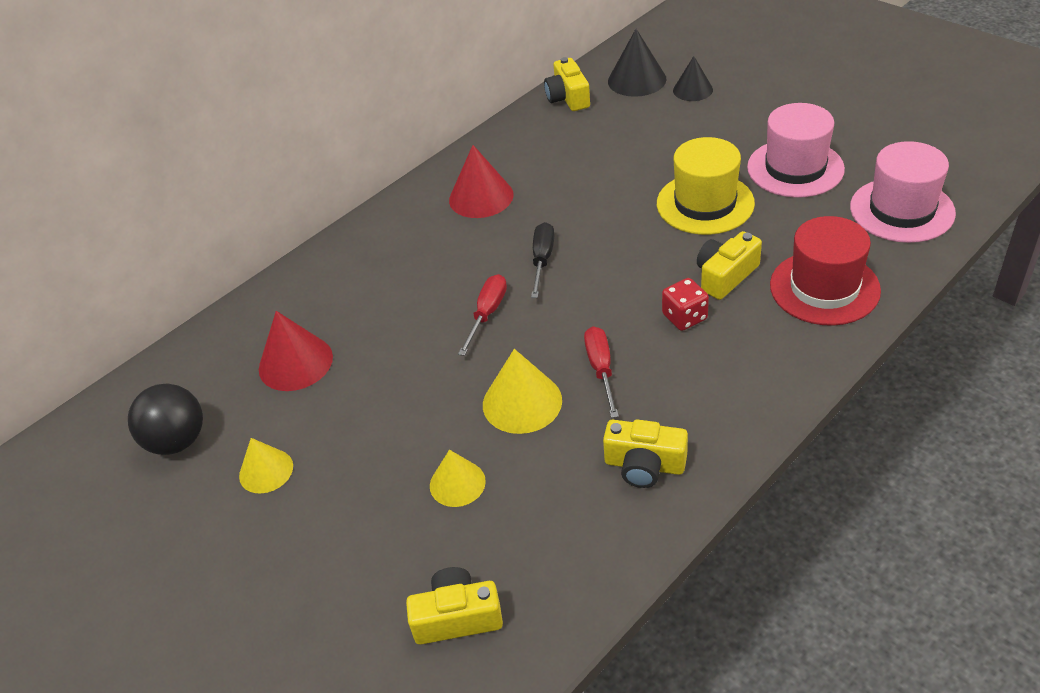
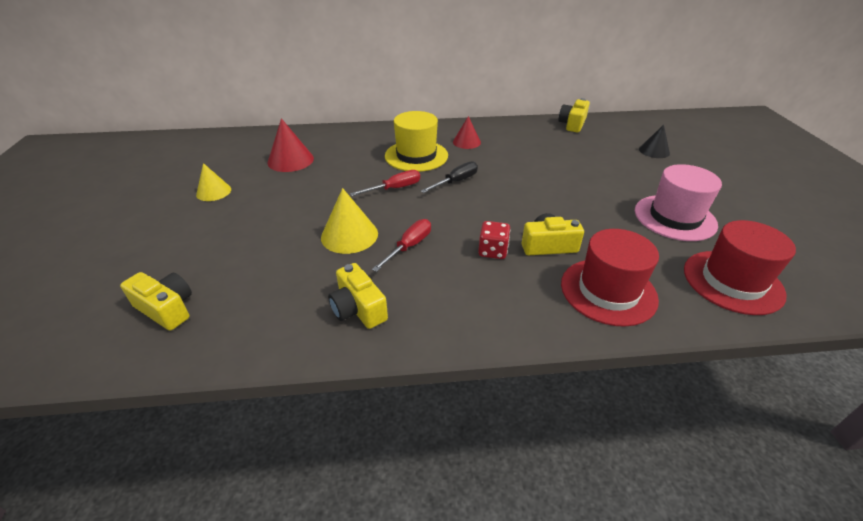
camera: 35 degrees right, 5 degrees down
black ball [128,383,203,455] -> none
yellow cone [430,450,486,507] -> none
red cone [449,145,514,218] -> red cone [453,116,481,149], size x0.66
black cone [608,29,666,97] -> none
yellow hat [657,137,755,235] -> yellow hat moved to [385,111,448,172]
pink hat [850,141,956,243] -> red hat [684,220,796,315]

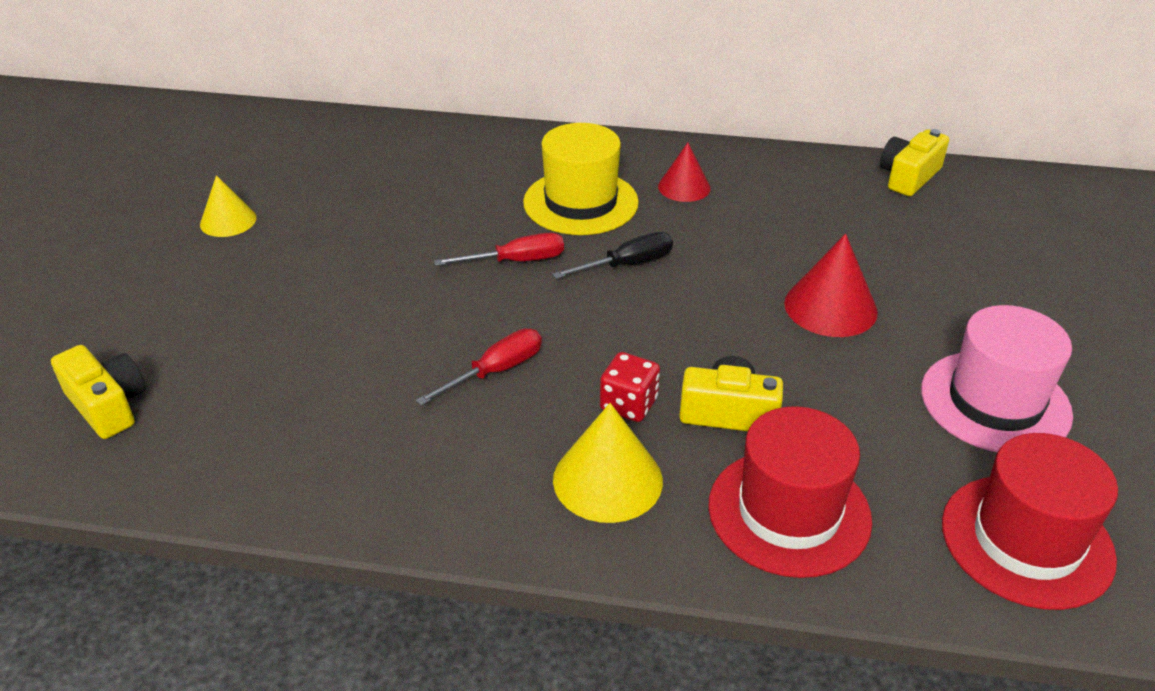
camera: 15 degrees right, 0 degrees up
red cone [268,118,314,172] -> red cone moved to [784,234,878,337]
yellow cone [321,188,378,254] -> yellow cone moved to [553,403,663,523]
yellow camera [328,263,388,329] -> none
black cone [639,125,670,158] -> none

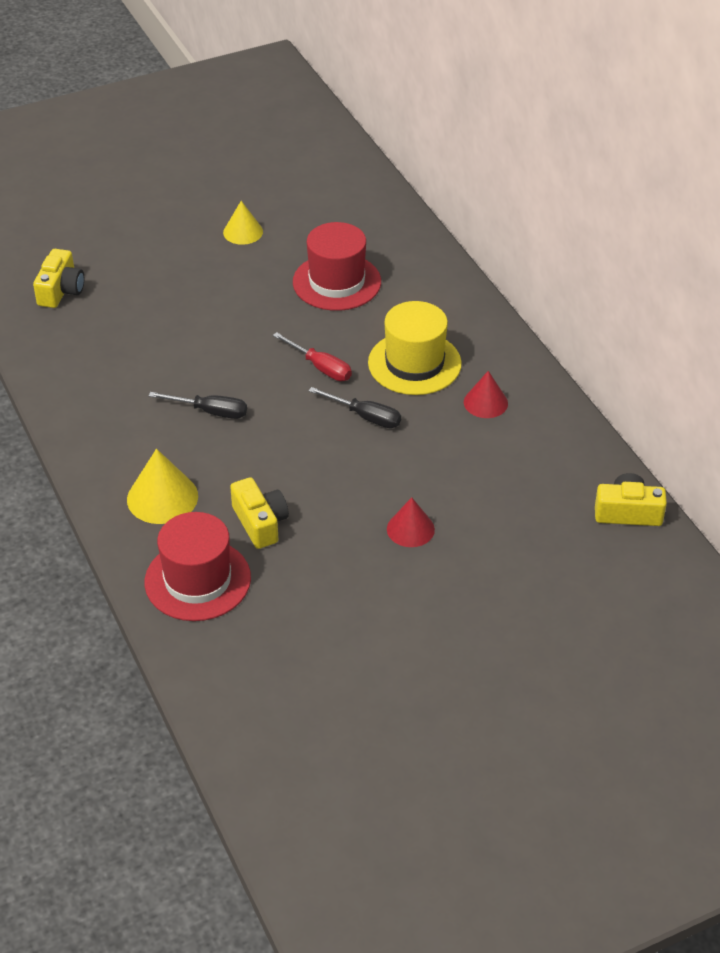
camera: 55 degrees right, 5 degrees up
red screwdriver [416,329,542,406] -> black screwdriver [149,392,247,419]
red dice [600,352,660,422] -> none
red cone [784,234,878,337] -> red cone [387,497,435,547], size x0.66
pink hat [921,305,1073,452] -> none
red hat [942,433,1118,610] -> red hat moved to [293,222,381,311]

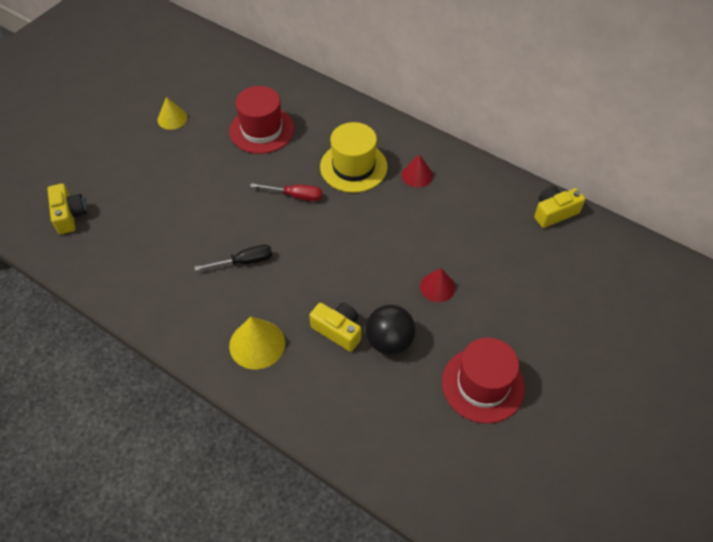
camera: 30 degrees left, 10 degrees up
red hat [145,512,251,621] -> red hat moved to [442,338,525,423]
black screwdriver [309,387,401,428] -> none
none -> black ball [366,305,416,355]

